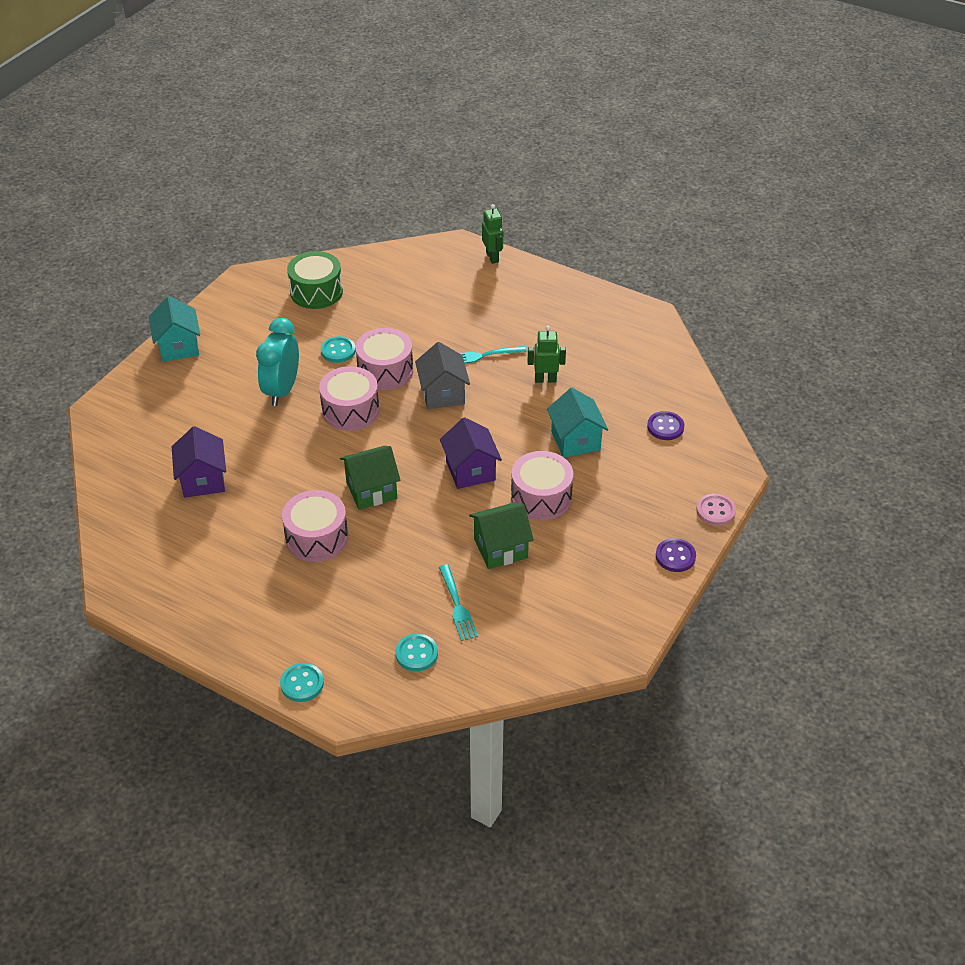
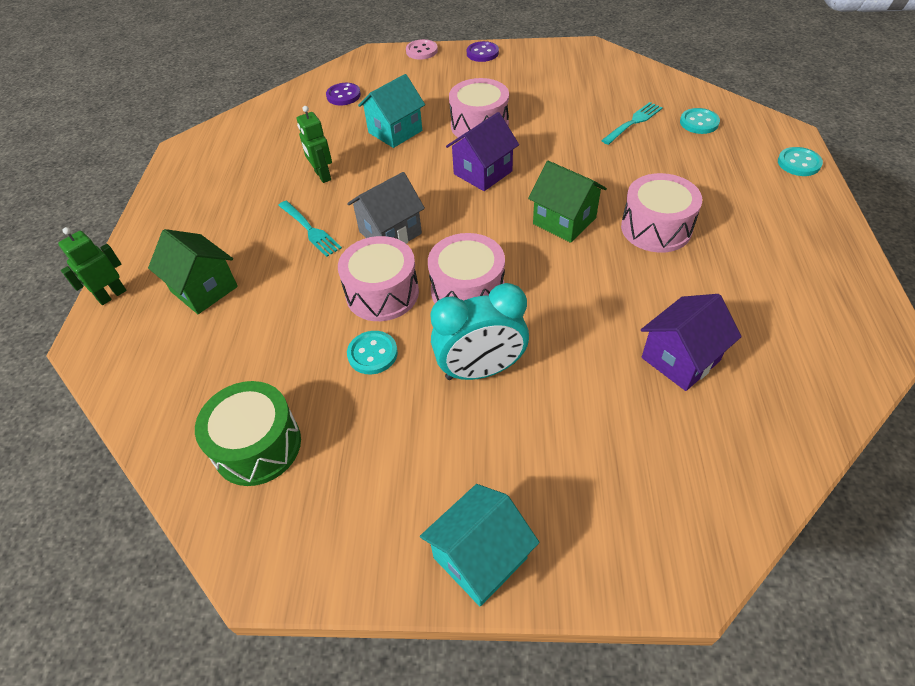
camera: 115 degrees left, 5 degrees up
green house [469,503,534,569] -> green house moved to [148,229,238,314]

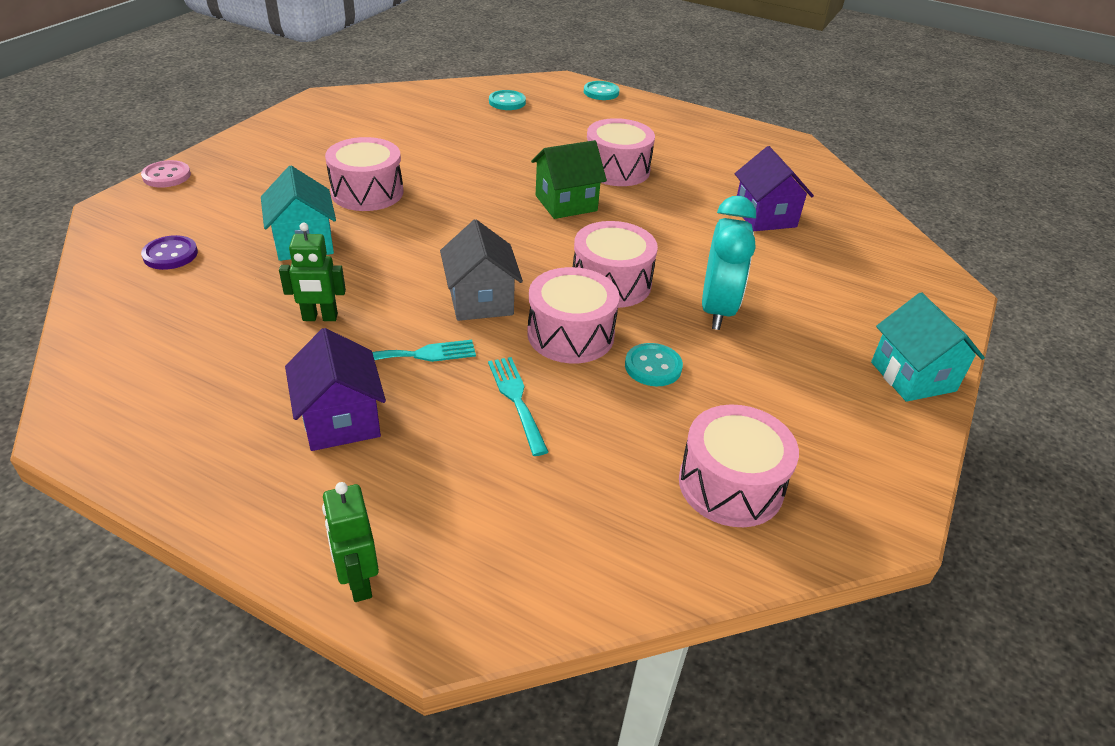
camera: 70 degrees left, 10 degrees down
green house [148,229,238,314] -> none
green drum [195,381,301,486] -> pink drum [679,404,799,527]
purple house [446,112,519,191] -> purple house moved to [285,328,386,451]
purple button [467,41,499,62] -> none
turquoise fork [601,102,663,145] -> turquoise fork moved to [488,357,549,456]

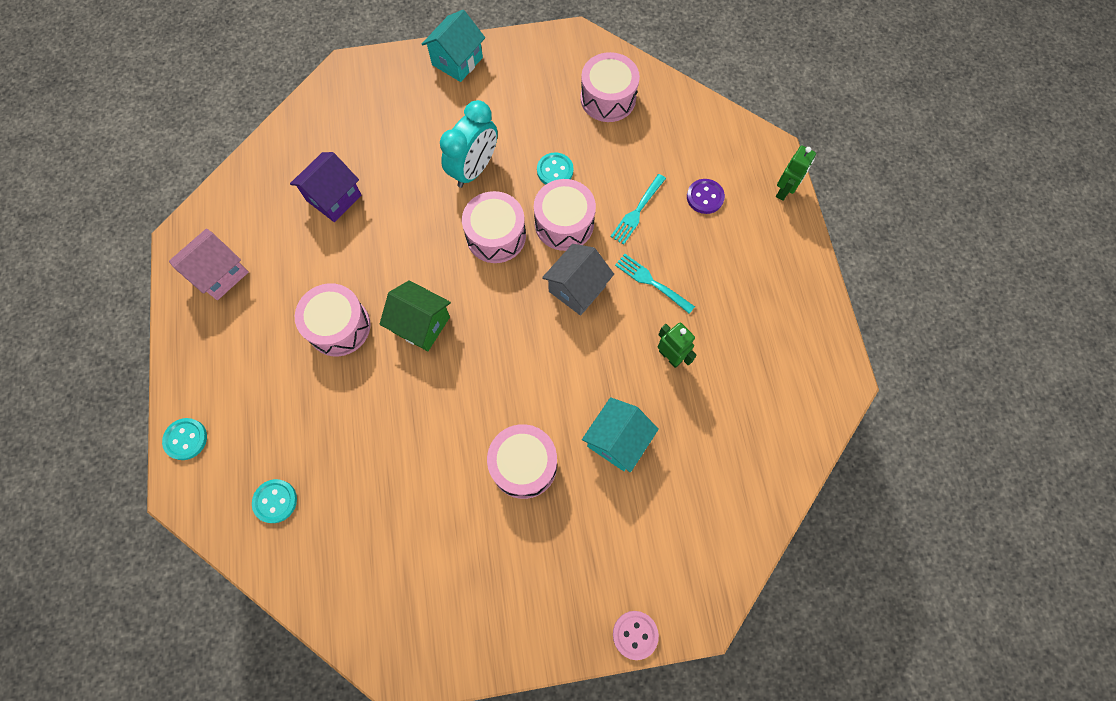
camera: 125 degrees left, 30 degrees up
purple button [141,235,198,270] -> purple button moved to [687,179,725,214]
purple house [285,328,386,451] -> none
turquoise clock [702,196,756,330] -> turquoise clock turned 150 degrees clockwise [440,100,498,188]
none -> pink house [169,229,249,300]

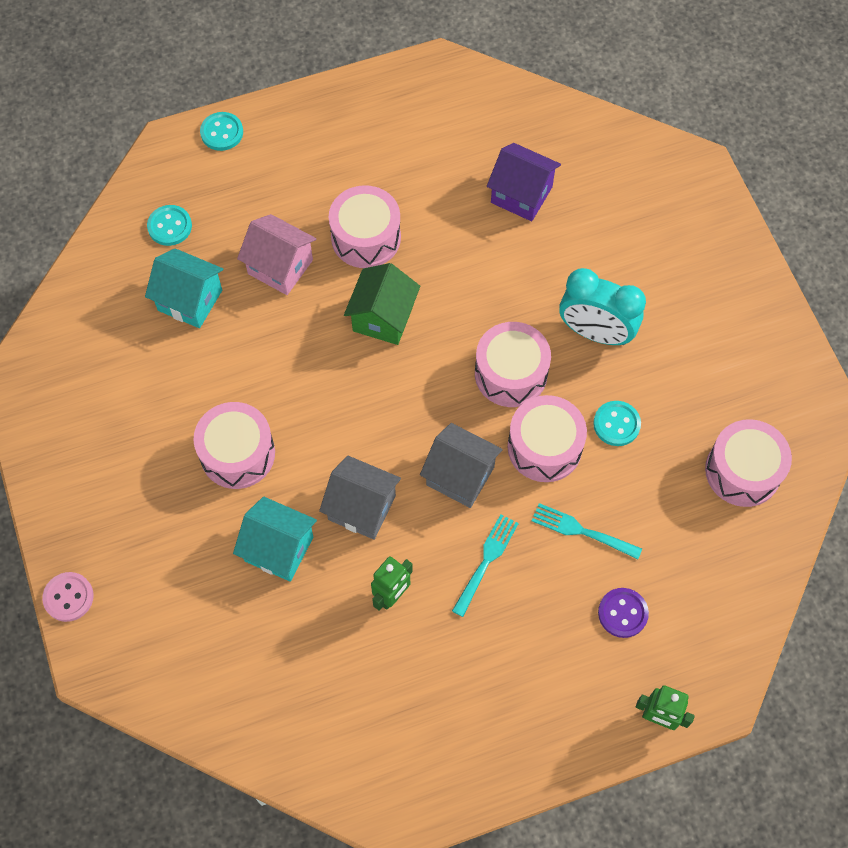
camera: 80 degrees right, 5 degrees down
pink house [169,229,249,300] -> pink house moved to [237,214,316,295]
turquoise house [422,10,485,82] -> turquoise house moved to [145,248,223,328]
none -> grey house [319,456,401,540]

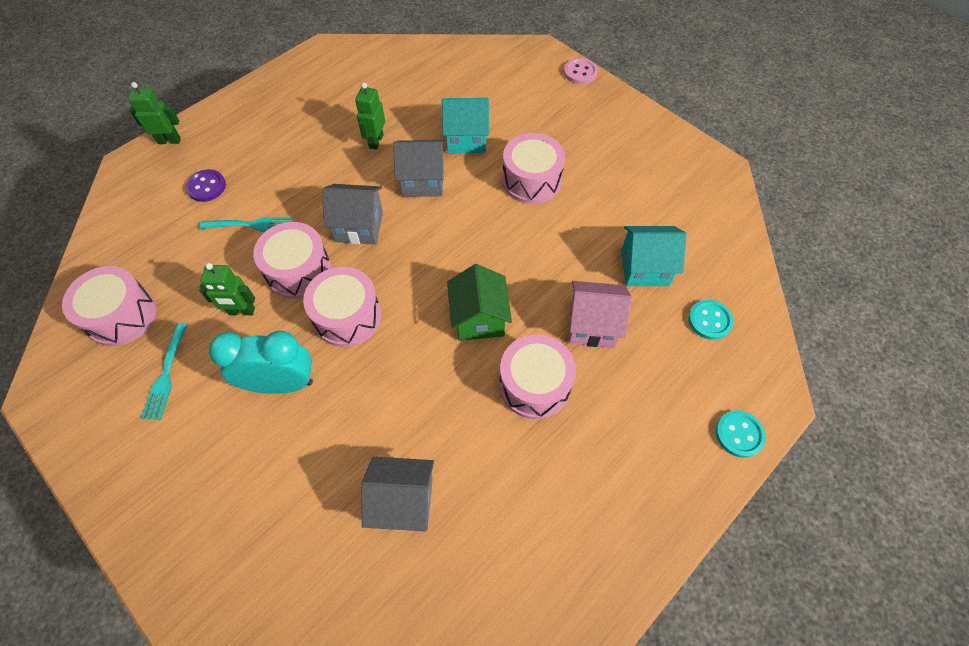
camera: 155 degrees right, 5 degrees down
turquoise fork [452,514,519,617] -> turquoise fork moved to [141,323,188,420]
purple house [487,143,561,221] -> grey house [361,457,434,532]
turquoise button [593,401,641,446] -> green robot [199,263,255,315]

